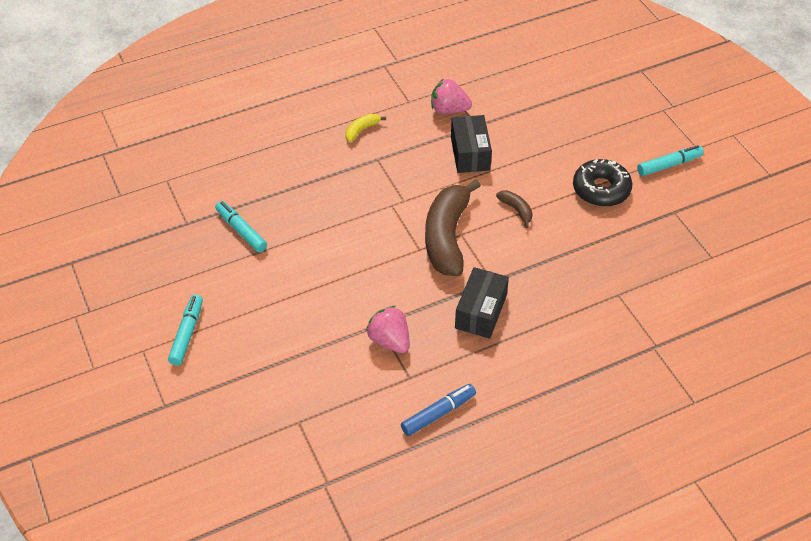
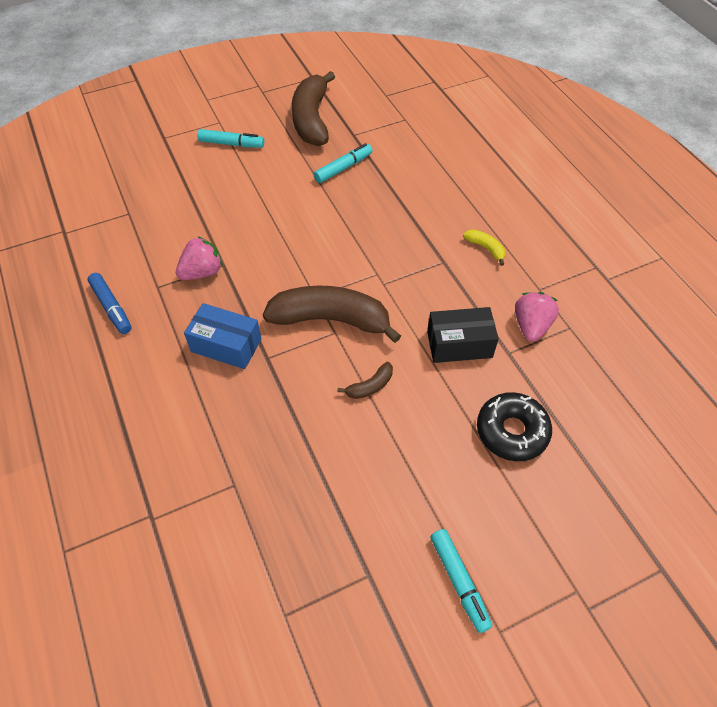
camera: 90 degrees right, 5 degrees up
black box [455,267,509,339] -> blue box [184,303,261,369]
black donut [573,159,632,207] -> black donut moved to [477,392,552,461]
none -> brown banana [292,71,335,146]

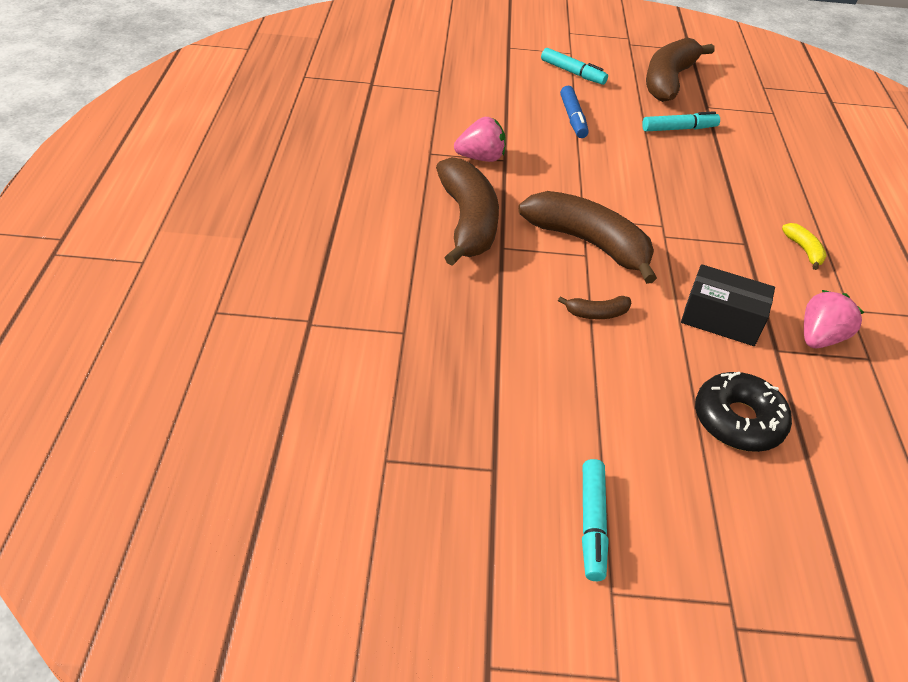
camera: 25 degrees right, 10 degrees down
blue marker [88,273,132,334] -> blue marker moved to [560,86,589,138]
blue box [184,303,261,369] -> brown banana [436,157,499,266]

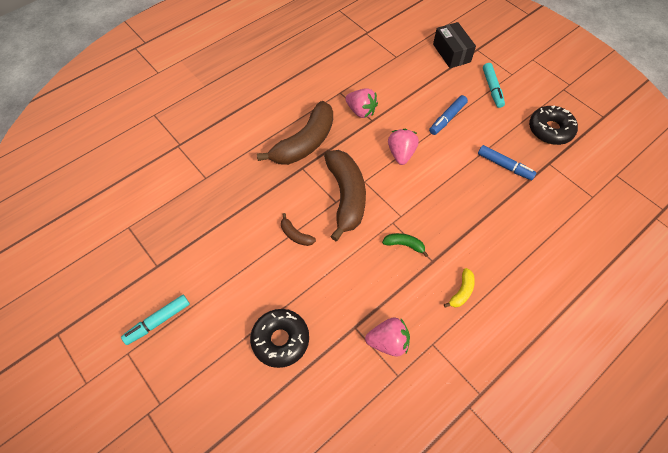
camera: 50 degrees right, 15 degrees up
turquoise marker [642,111,720,132] -> blue marker [478,145,537,180]
brown banana [646,38,715,102] -> black donut [529,106,578,145]
black box [681,264,775,346] -> black box moved to [433,22,476,68]
none -> green banana [382,233,428,257]
none -> pink strawberry [388,129,419,165]

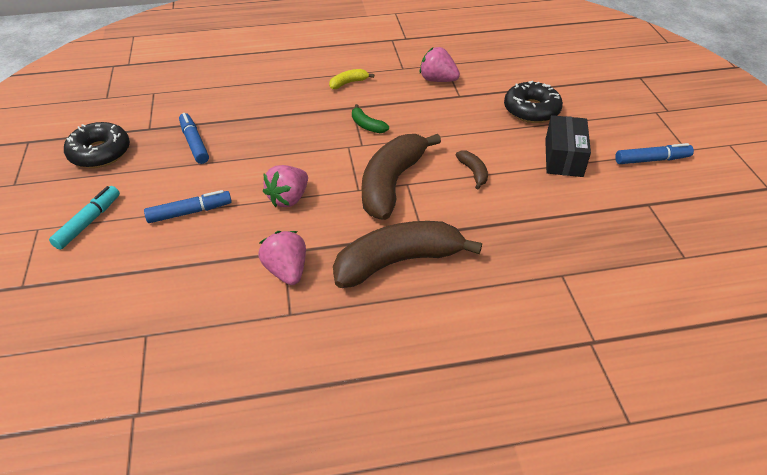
camera: 150 degrees left, 15 degrees down
turquoise marker [121,295,190,345] -> blue marker [615,143,694,164]
black box [433,22,476,68] -> black box moved to [545,115,591,177]

